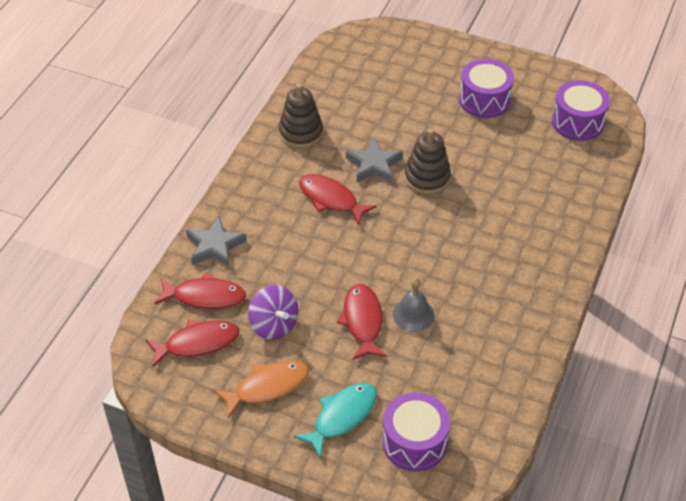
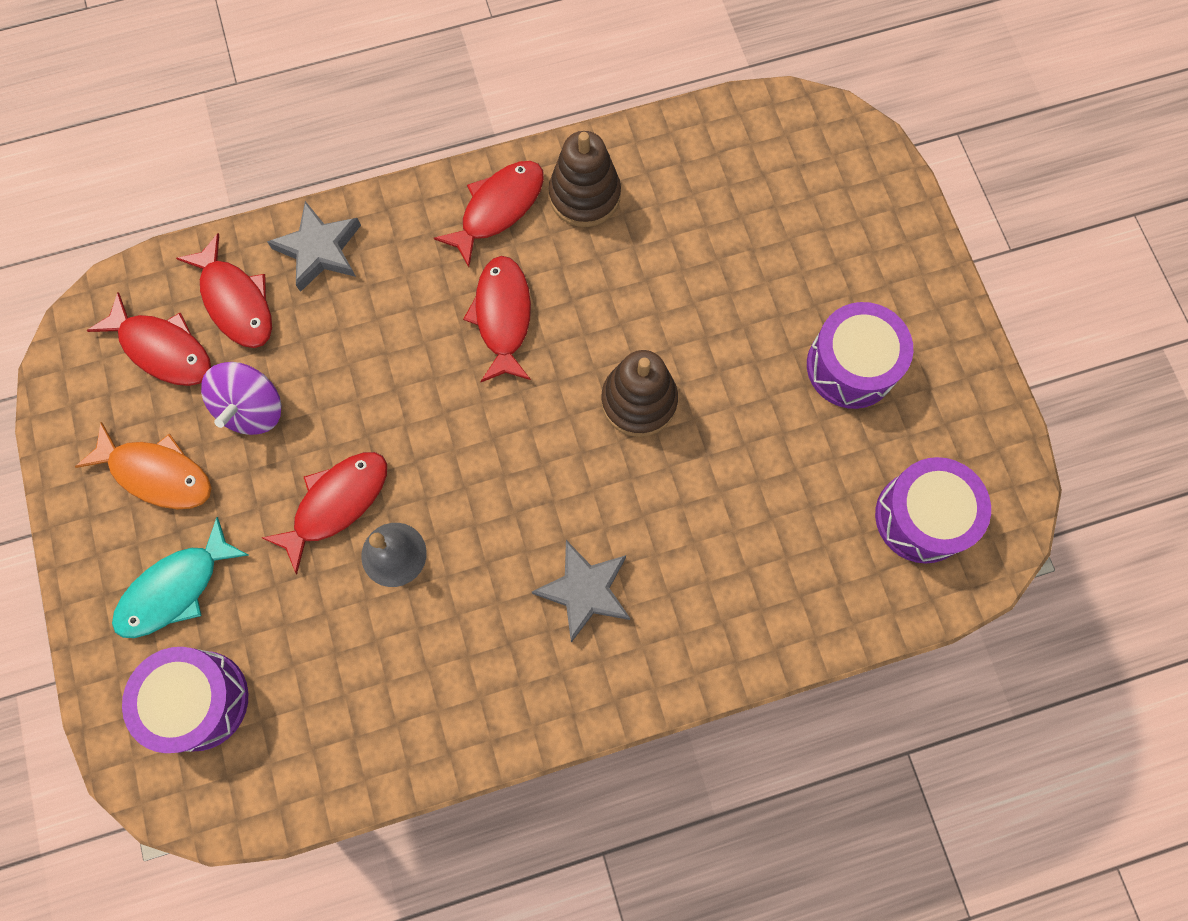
camera: 50 degrees right, 25 degrees up
turquoise fish [294,383,377,458] -> turquoise fish turned 135 degrees clockwise [112,517,248,638]
grey star [346,137,403,183] -> grey star moved to [532,540,630,643]
none -> red fish [434,161,544,267]

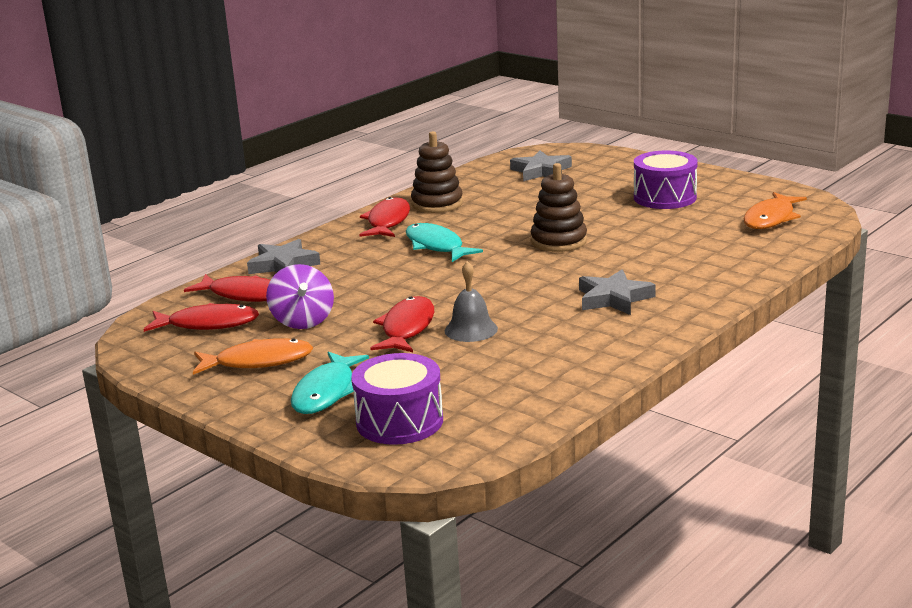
camera: 30 degrees left, 50 degrees down
red fish [463,256,531,382] -> turquoise fish [406,223,483,262]
purple drum [875,457,991,563] -> orange fish [743,192,807,229]
none -> grey star [510,150,572,181]

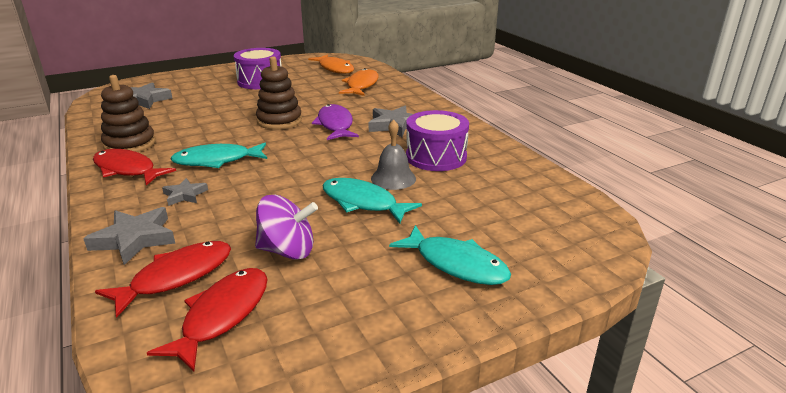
camera: 70 degrees left, 5 degrees up
orange fish [193,338,313,375] -> orange fish moved to [339,68,379,96]
purple drum [351,353,443,445] -> purple drum moved to [406,110,469,171]
red fish [370,296,434,352] -> turquoise fish [322,178,422,223]
none -> grey star [162,178,208,206]
none -> purple fish [312,104,359,140]

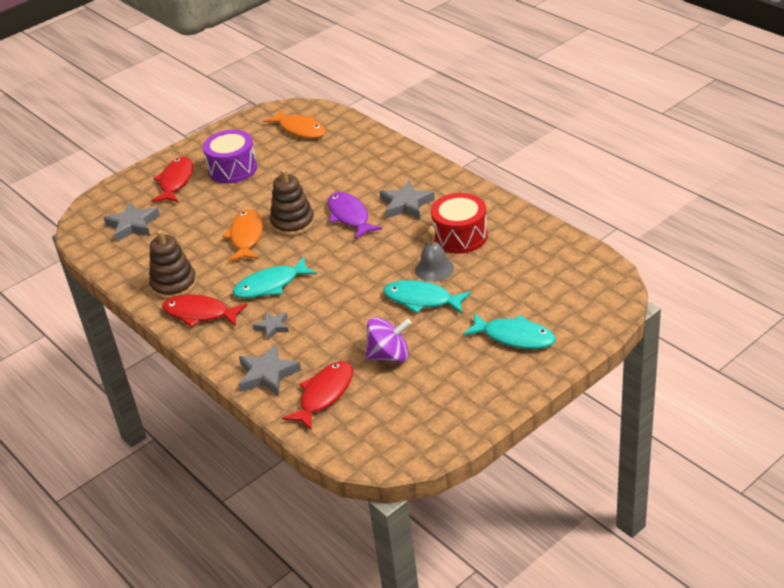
camera: 10 degrees left, 10 degrees up
red fish [147,268,267,371] -> red fish moved to [151,157,193,202]
orange fish [339,68,379,96] -> orange fish moved to [222,209,263,261]
purple drum [406,110,469,171] -> red drum [431,193,488,254]

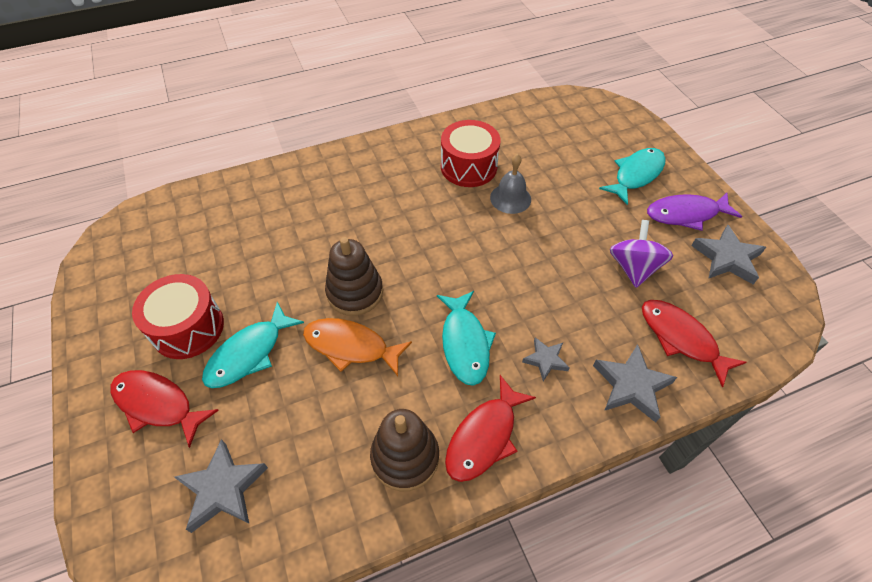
camera: 75 degrees left, 15 degrees up
purple drum [203,130,257,184] -> red drum [132,274,224,359]
orange fish [263,109,326,139] -> none
purple fish [328,192,382,239] -> purple fish moved to [647,193,742,231]
grey star [379,180,435,219] -> grey star moved to [691,225,766,284]
turquoise fish [383,280,471,314] -> turquoise fish moved to [202,302,304,388]

